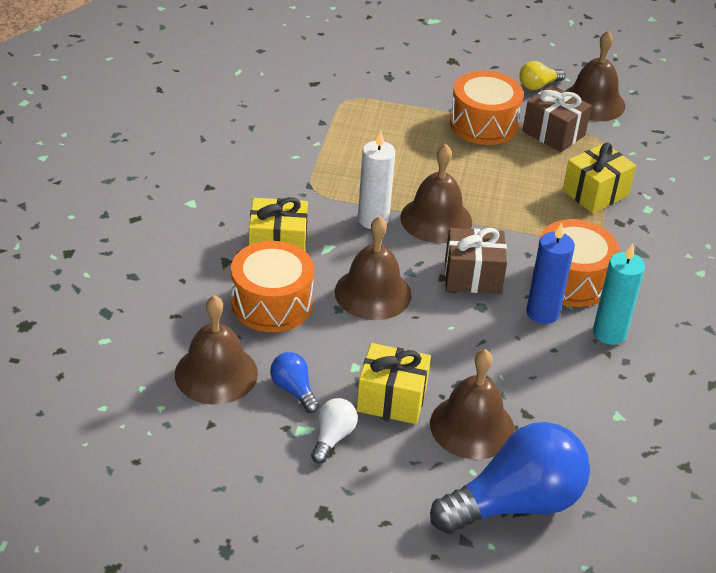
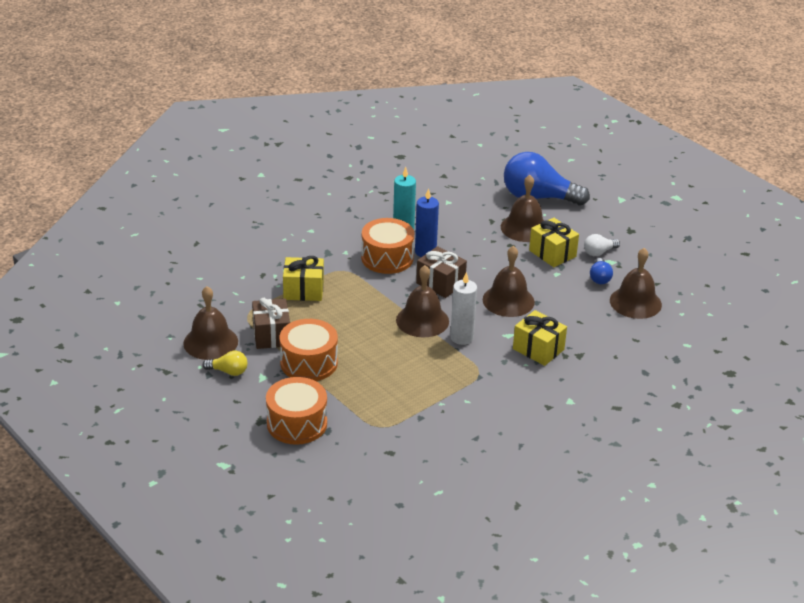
camera: 140 degrees left, 5 degrees down
orange drum [231,241,314,332] -> orange drum moved to [266,377,327,445]

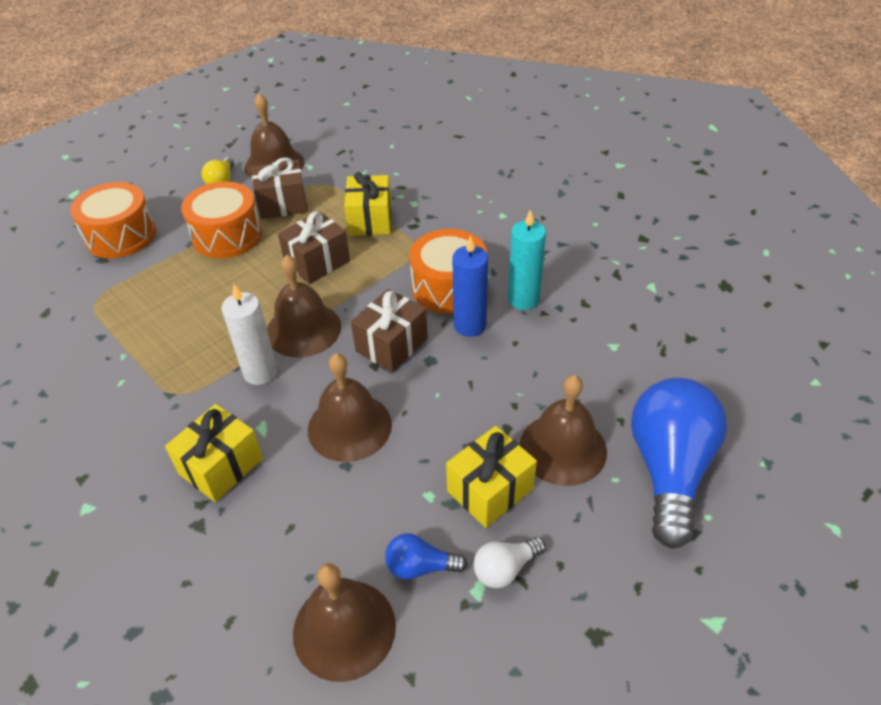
camera: 90 degrees right, 10 degrees up
white light bulb [584,234,620,256] -> white light bulb turned 90 degrees counterclockwise [473,537,546,588]
none -> brown gift [278,211,350,284]

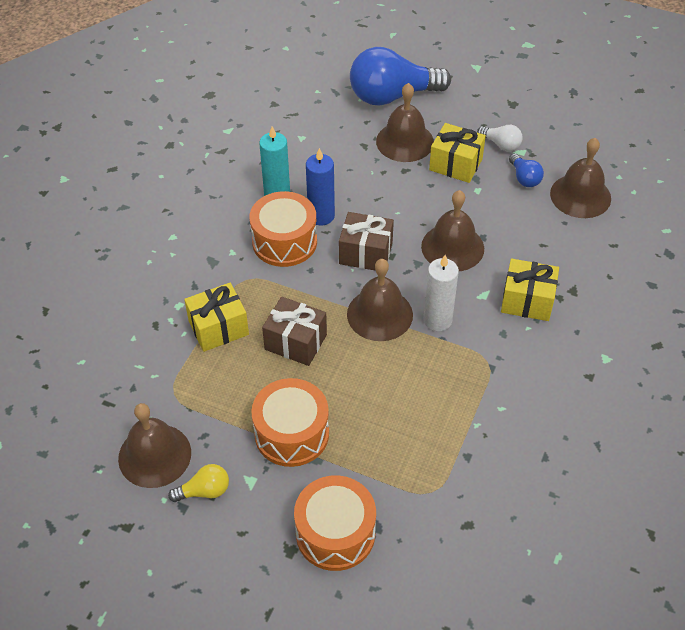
camera: 115 degrees left, 5 degrees up
brown gift [252,157,308,219] -> none

